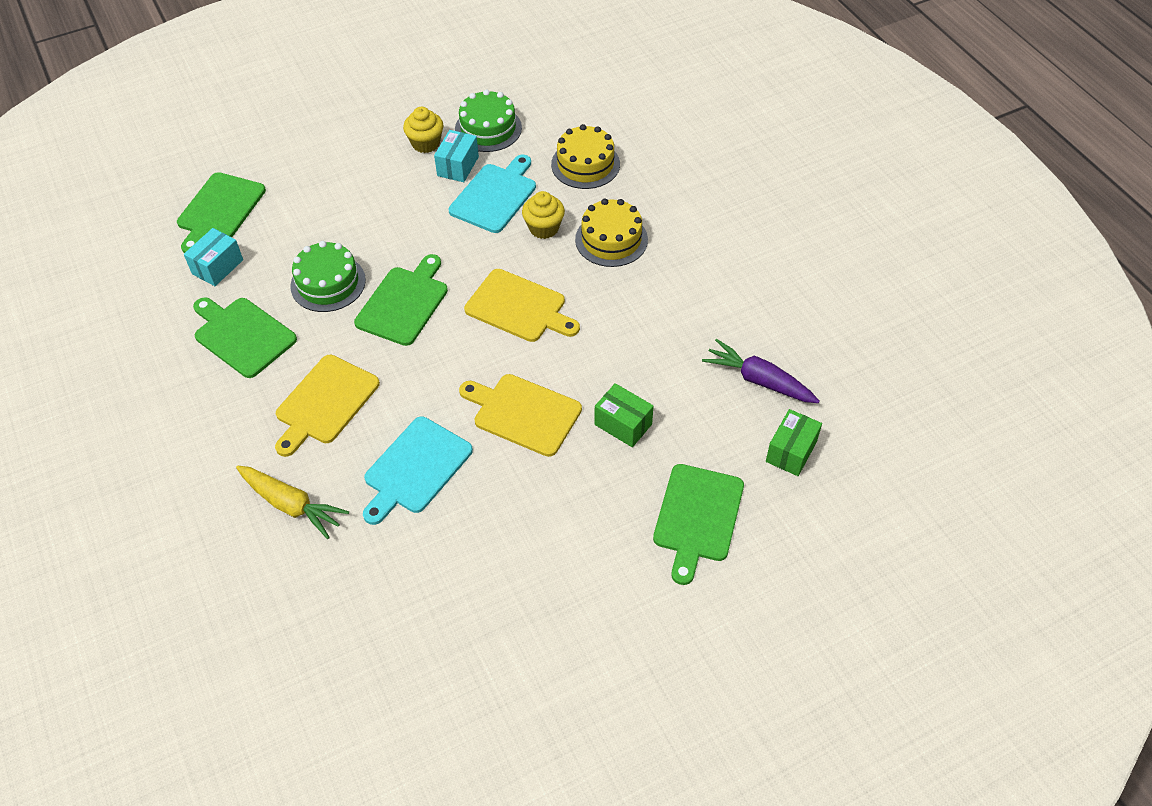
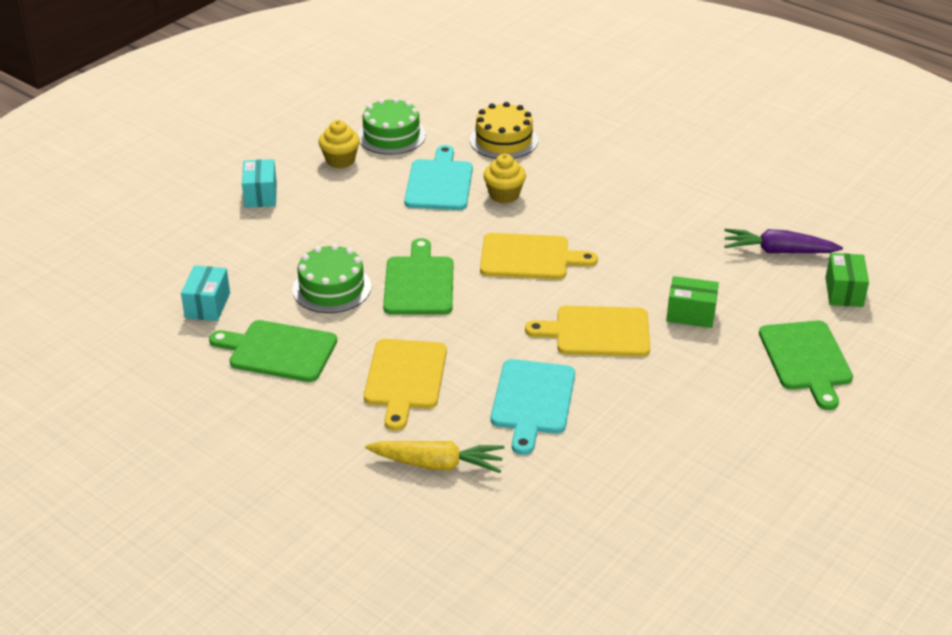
camera: 25 degrees left, 15 degrees down
green cutting board [177,172,266,253] -> none
turquoise box [434,130,479,182] -> turquoise box moved to [242,159,277,208]
yellow cake [575,199,648,267] -> none

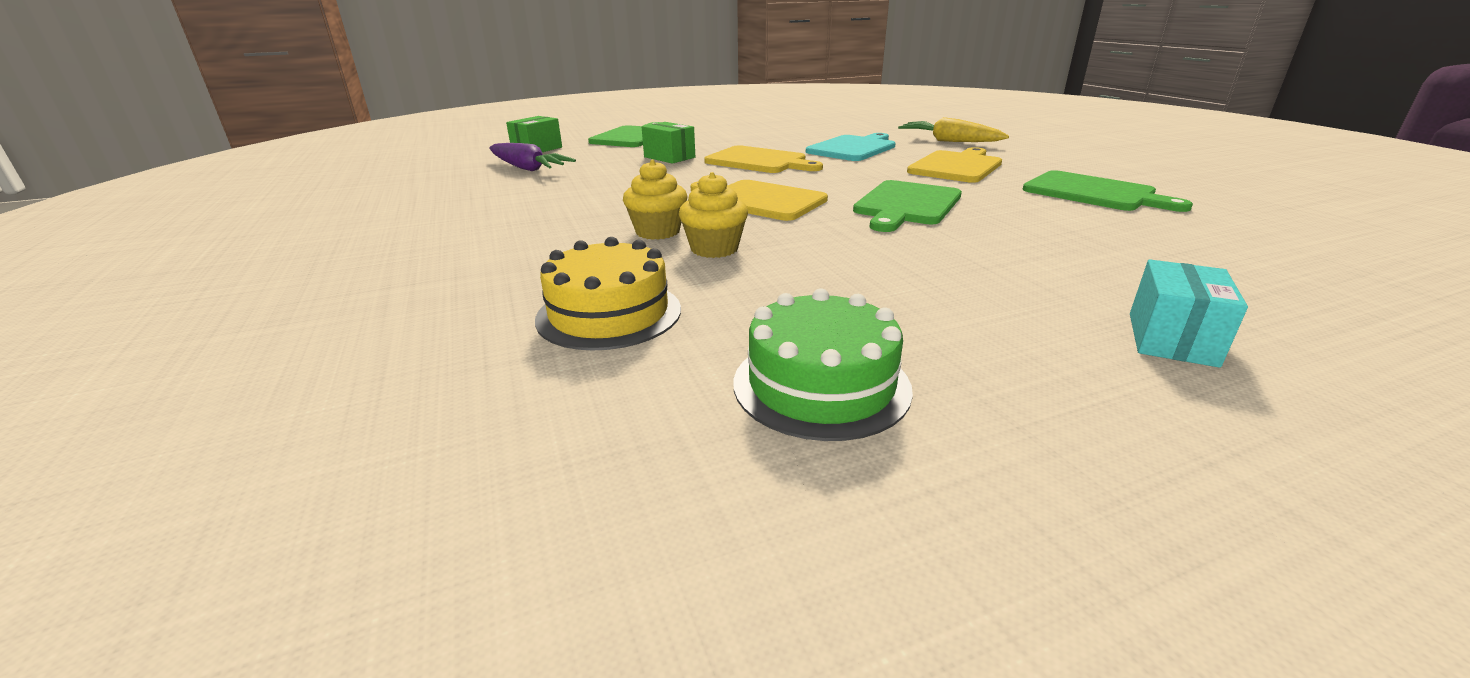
camera: 150 degrees left, 10 degrees down
turquoise box [181,265,230,321] -> none
green cake [292,244,371,313] -> none
yellow cupcake [319,120,360,168] -> yellow cupcake moved to [623,160,687,240]
turquoise cutting board [404,145,473,210] -> none

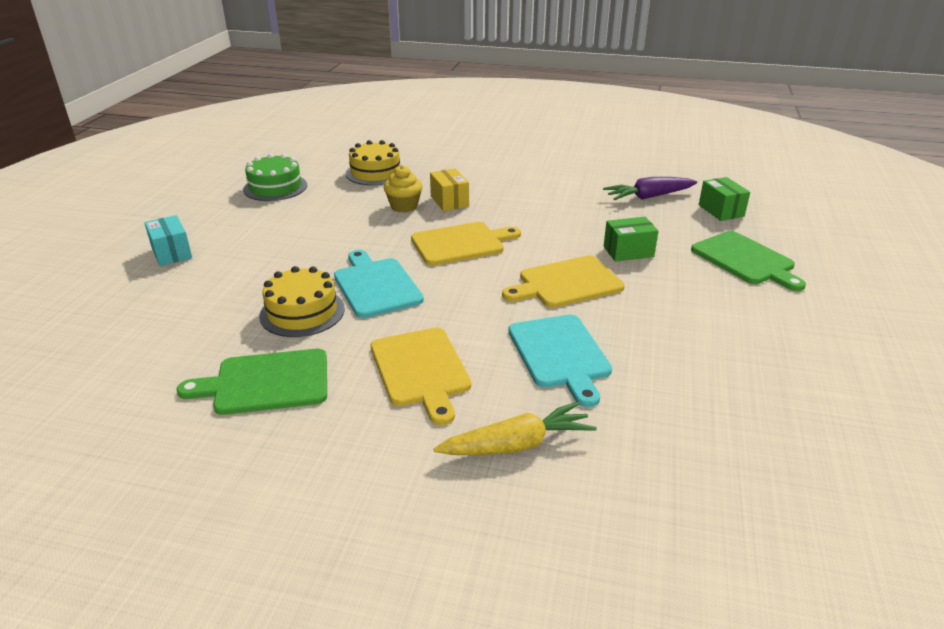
camera: 125 degrees right, 5 degrees up
yellow cupcake [623,160,687,240] -> yellow box [430,168,469,211]
green cutting board [853,180,962,232] -> turquoise cutting board [334,250,424,318]
none -> yellow cake [259,266,345,337]

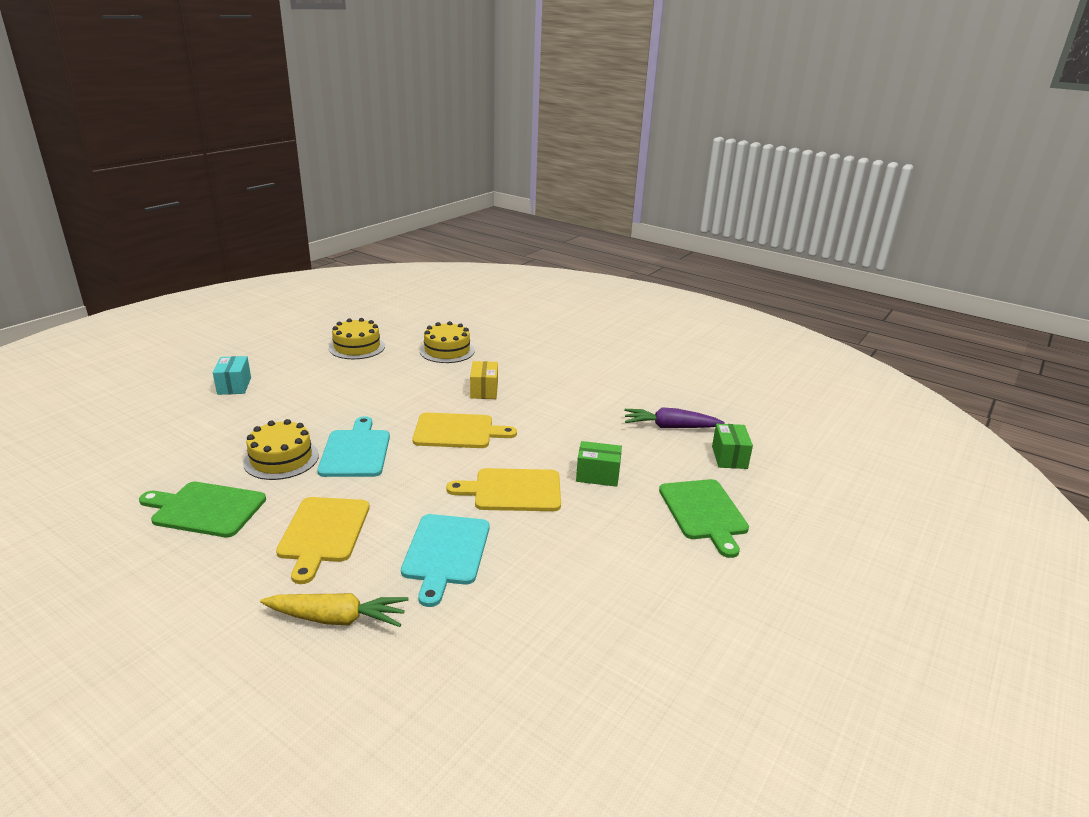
camera: 20 degrees right, 5 degrees down
green cake [243,153,307,201] -> yellow cake [329,318,385,359]
yellow cupcake [384,165,423,212] -> none

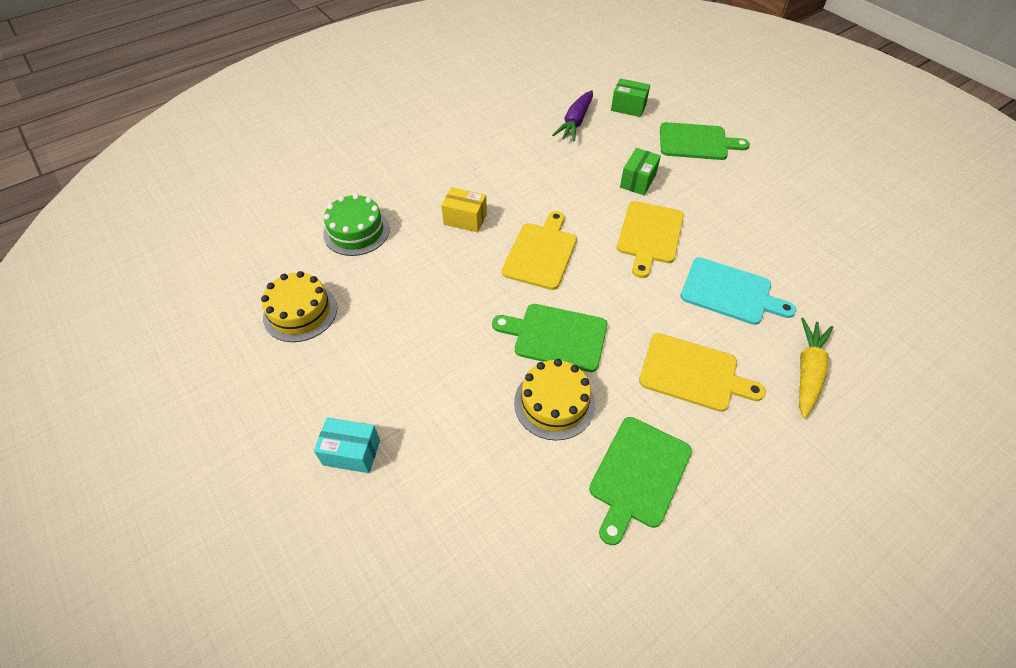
camera: 70 degrees left, 25 degrees up
turquoise cutting board [317,416,390,477] -> green cutting board [492,304,607,372]
yellow cake [420,321,475,363] -> green cake [323,194,390,256]

